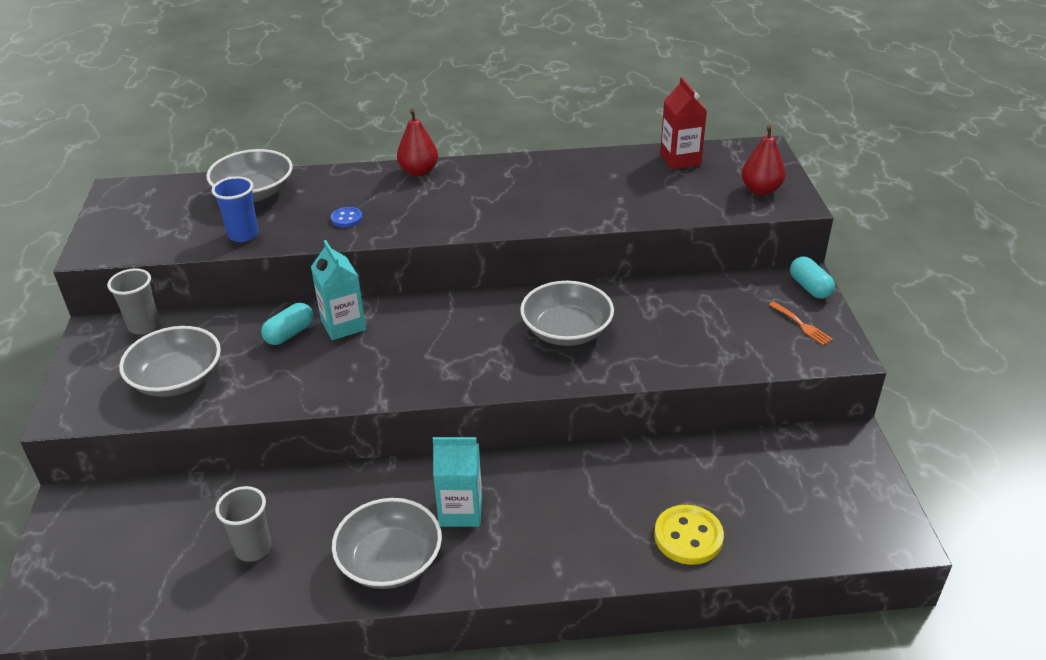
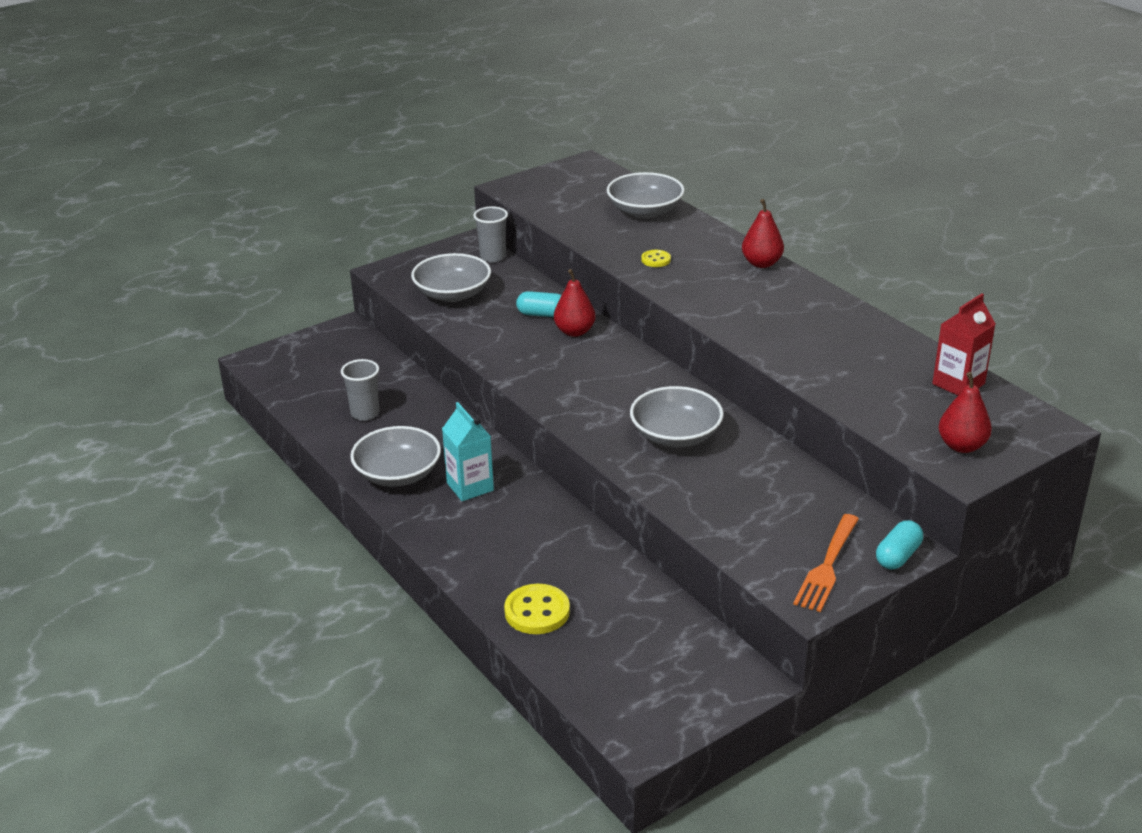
camera: 60 degrees right, 5 degrees down
blue cup [212,176,259,242] -> none
turquoise carton [311,240,366,340] -> red pear [554,269,596,337]
blue button [331,207,362,228] -> yellow button [641,250,671,267]
orange fork [769,302,833,345] -> orange fork [793,514,859,612], size x1.75

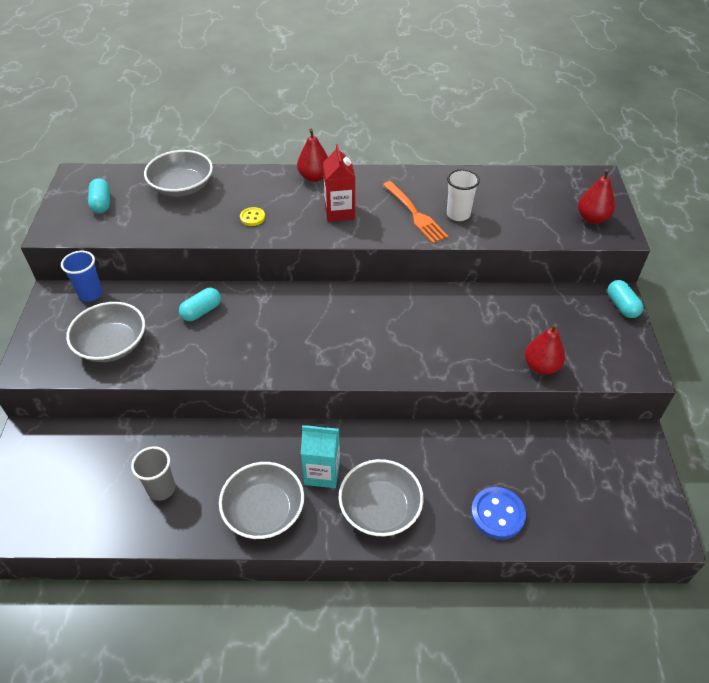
camera: 55 degrees left, 15 degrees up
grey cup [473,206,508,262] -> blue cup [61,251,103,302]
yellow button [504,584,570,634] -> blue button [471,487,526,540]
red pear [554,269,596,337] -> red pear moved to [525,323,565,375]
grey bowl [630,386,724,447] -> grey bowl moved to [339,459,424,536]
orange fork [793,514,859,612] -> orange fork moved to [383,181,448,244]
red carton [932,293,996,396] -> red carton moved to [323,144,355,222]
none -> turquoise capsule [88,178,110,213]
none -> white cup [447,169,480,221]

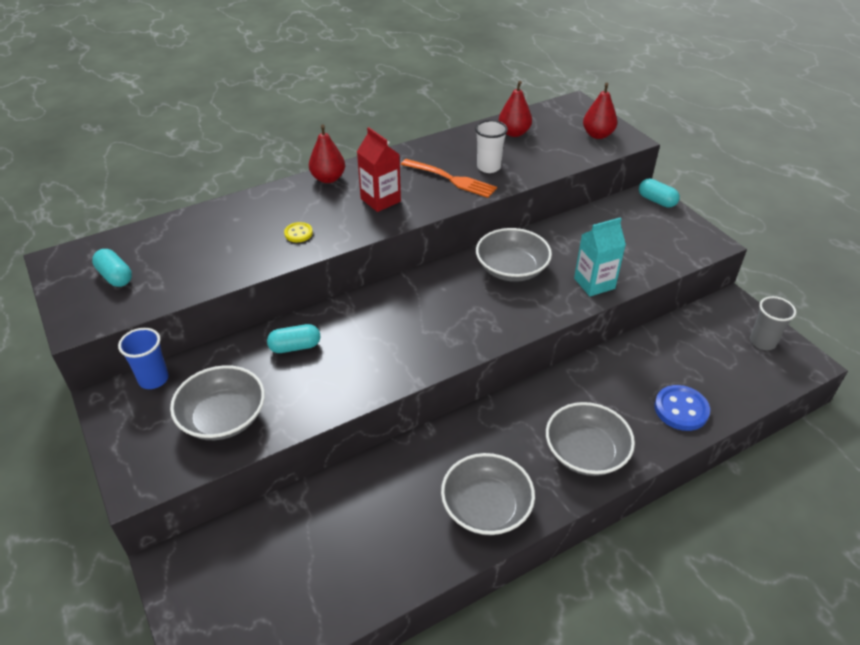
camera: 30 degrees left, 5 degrees down
grey cup [131,446,175,501] -> grey cup moved to [750,296,796,350]
grey bowl [144,150,213,197] -> grey bowl moved to [476,228,552,282]
turquoise capsule [179,288,221,321] -> turquoise capsule turned 60 degrees clockwise [267,324,320,353]
turquoise carton [301,424,340,488] -> turquoise carton moved to [574,217,626,296]
red pear [525,323,565,375] -> red pear moved to [499,81,532,137]

